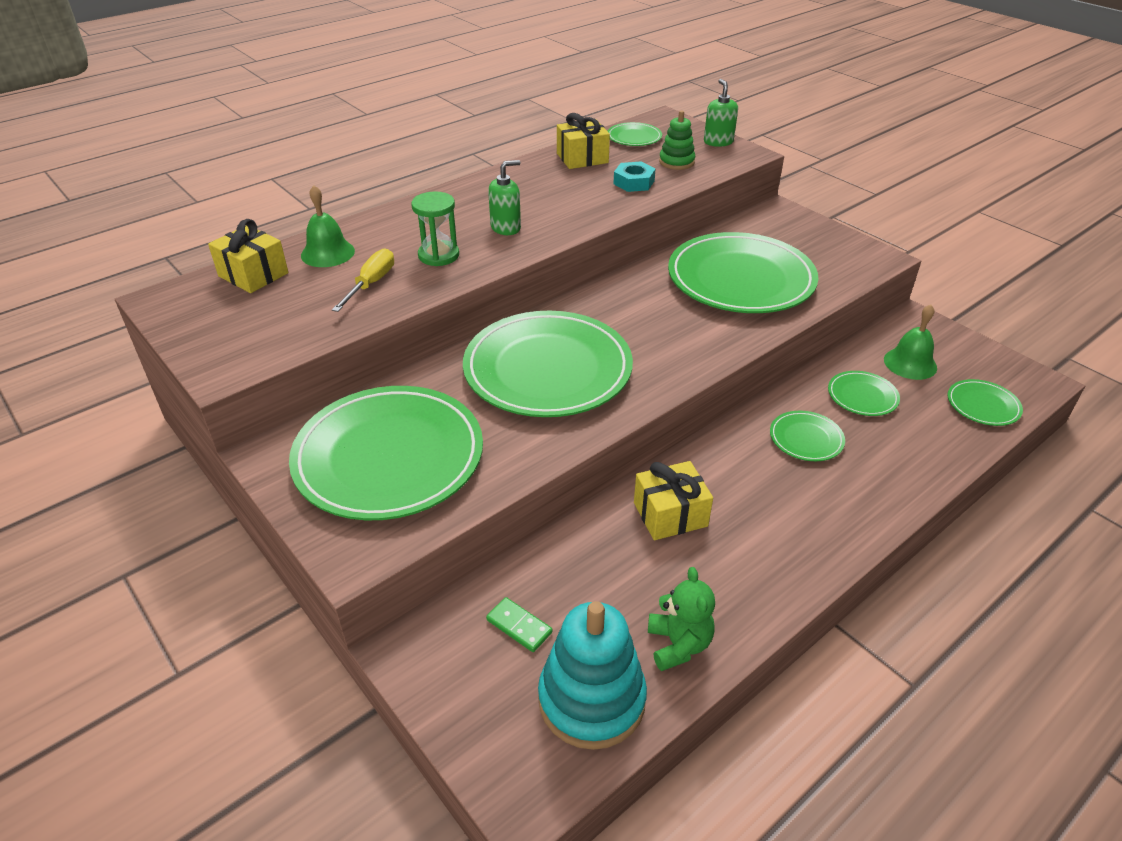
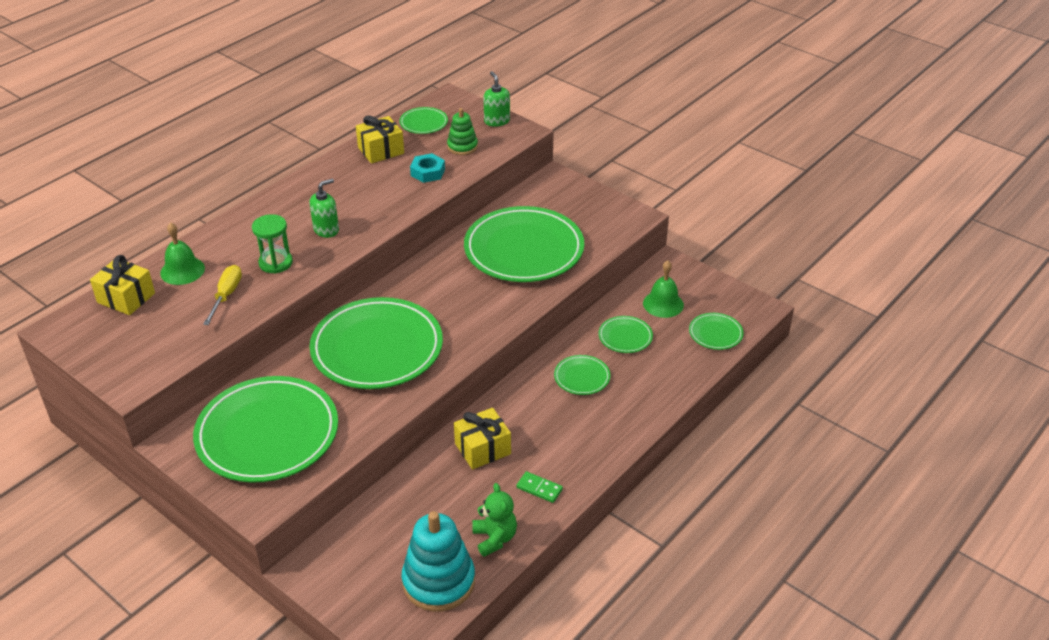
camera: 10 degrees left, 0 degrees up
green domino [486,597,552,652] -> green domino moved to [516,471,563,503]

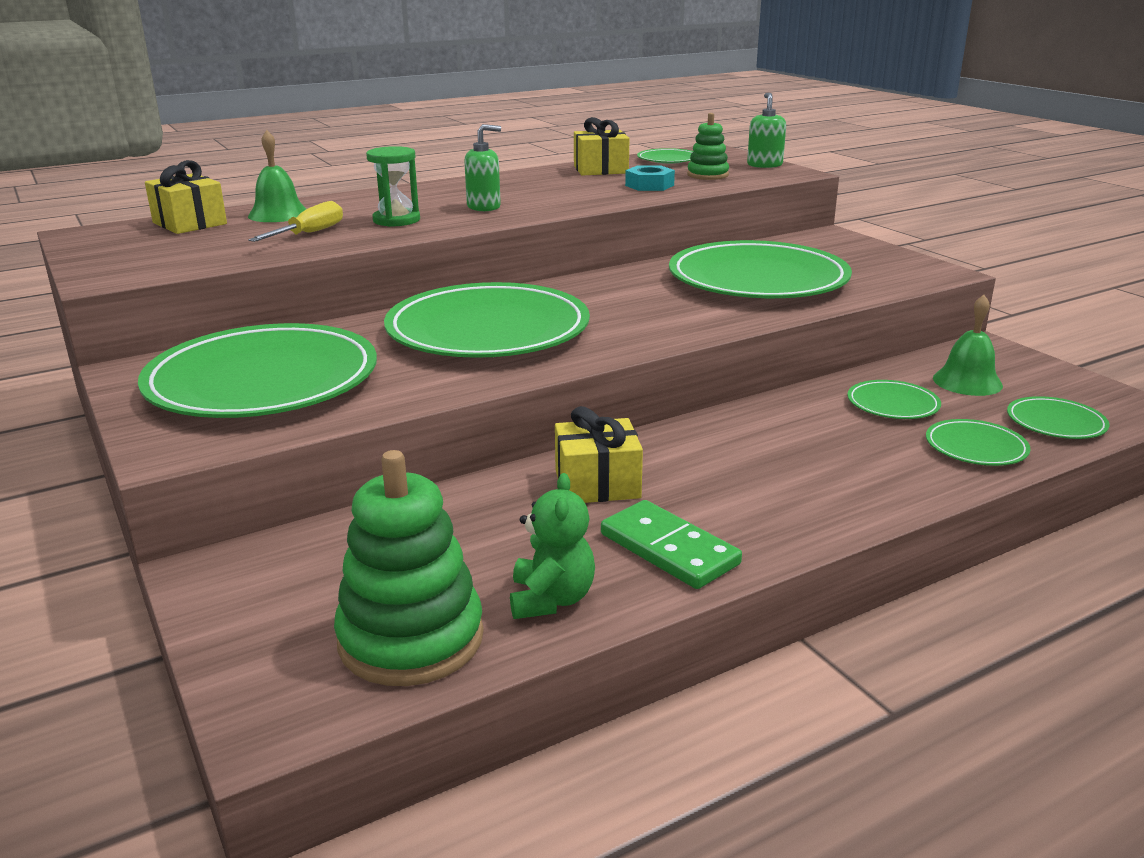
camera: 20 degrees right, 15 degrees down
turquoise stacking toy [402,511,475,612] -> green stacking toy [334,450,484,686]
green domino [516,471,563,503] -> green domino [601,500,742,589], size x1.69
green plate [554,355,610,395] -> green plate moved to [926,419,1030,466]

